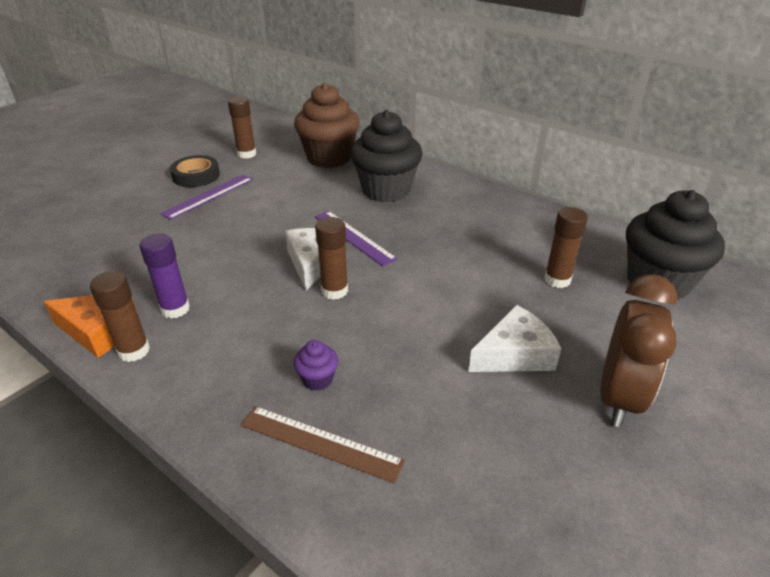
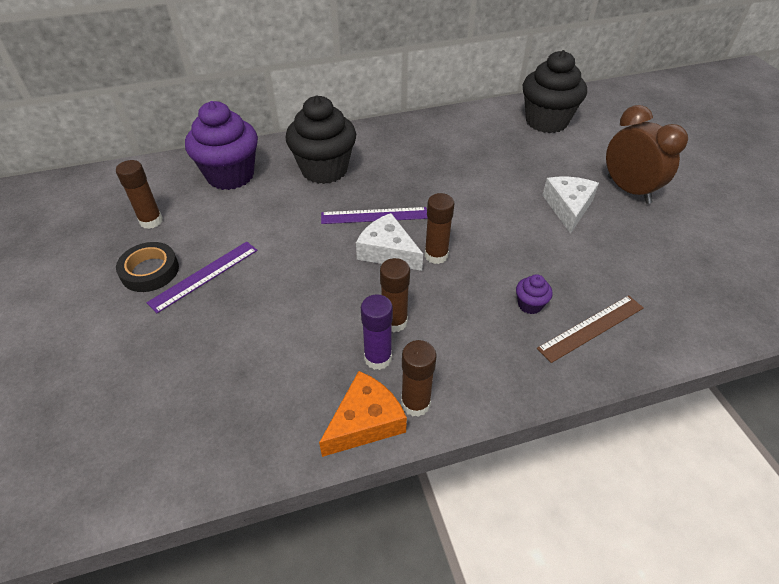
camera: 55 degrees left, 10 degrees up
purple ruler [160,175,253,220] -> purple ruler turned 60 degrees clockwise [146,242,258,313]
brown cupcake [294,83,360,168] -> purple cupcake [185,101,258,190]
brown glue stick [544,207,588,288] -> brown glue stick moved to [380,258,410,332]

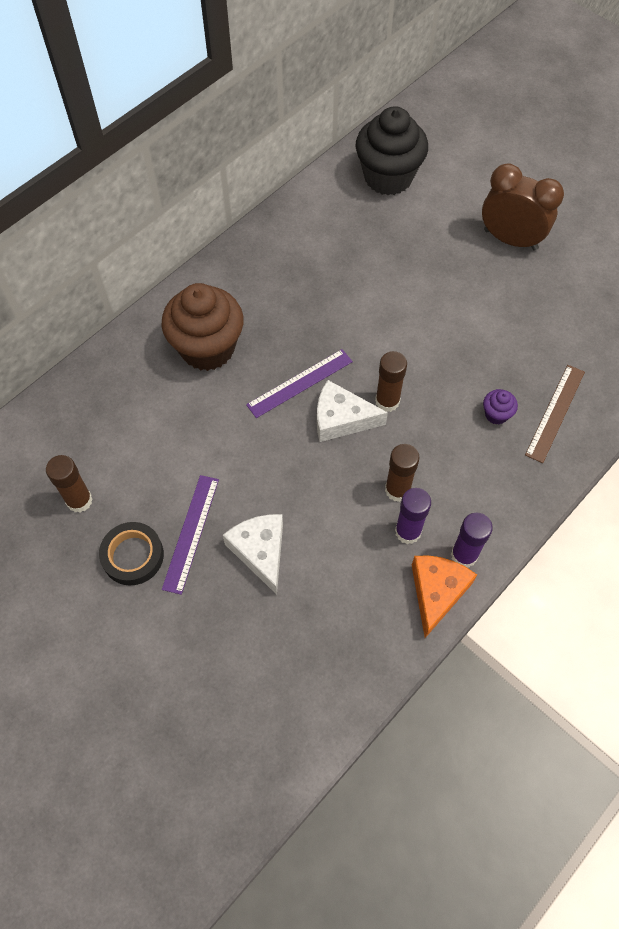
camera: 30 degrees left, 15 degrees up
purple cupcake [185,101,258,190] -> none
black cupcake [285,95,356,184] -> brown cupcake [161,283,244,371]
brown glue stick [401,340,437,417] -> purple glue stick [451,513,493,568]
white cheese [543,177,599,234] -> white cheese moved to [223,514,283,595]

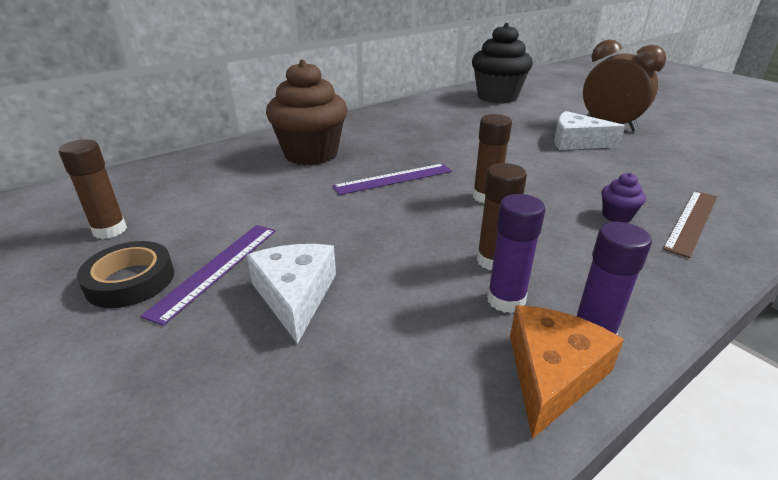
camera: 10 degrees right, 30 degrees down
white cheese [317,380,388,442] -> white cheese moved to [554,111,625,150]

